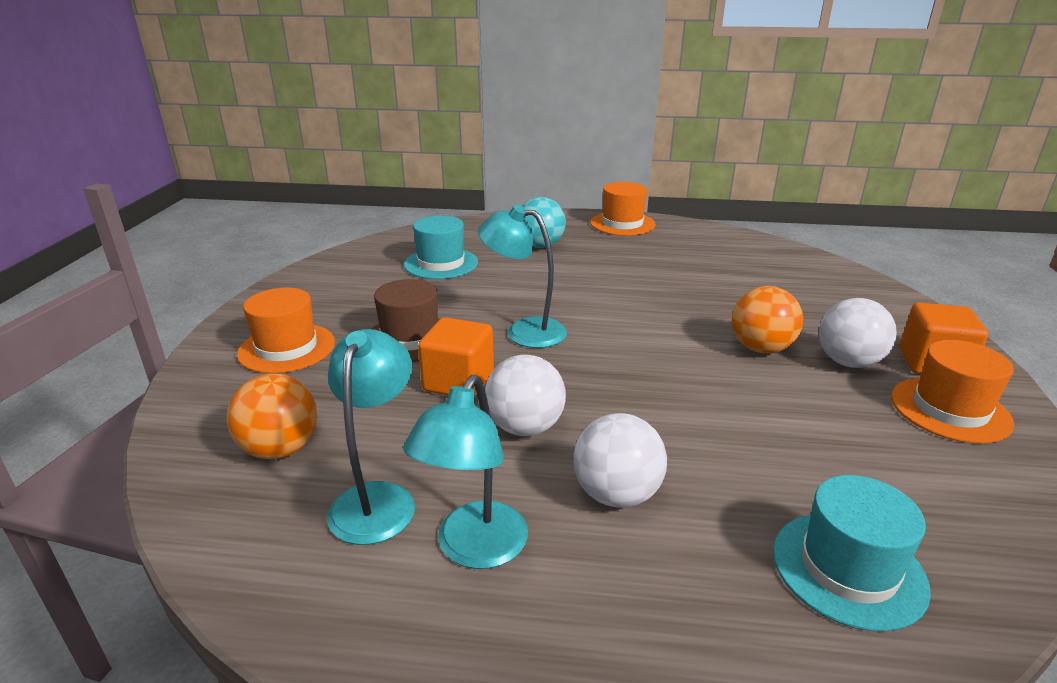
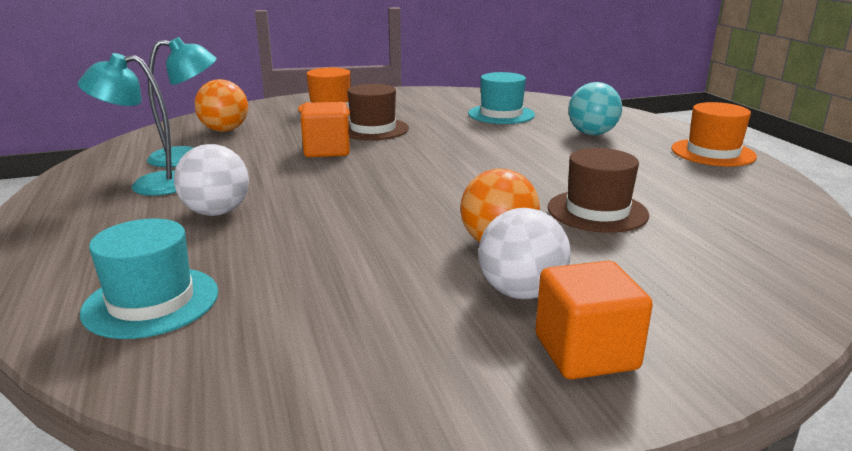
camera: 65 degrees right, 5 degrees down
turquoise lamp [478,205,567,348] -> none
white ball [485,355,566,436] -> none
orange hat [891,340,1014,444] -> none
none -> brown hat [548,148,649,233]

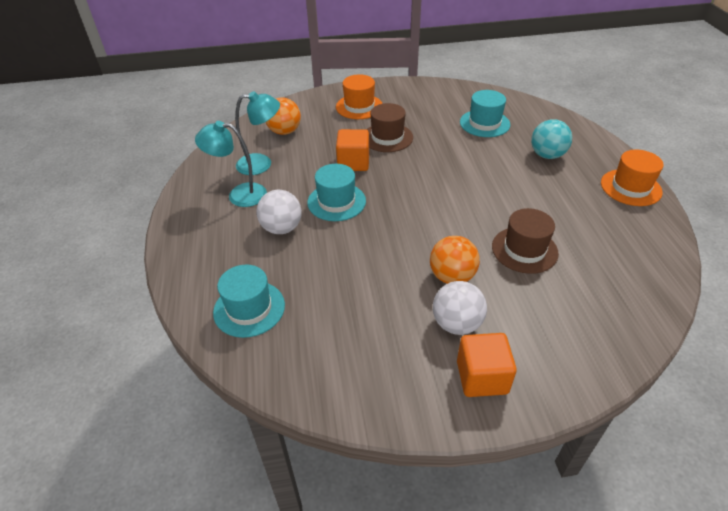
camera: 10 degrees right, 20 degrees up
none -> turquoise hat [307,164,366,221]

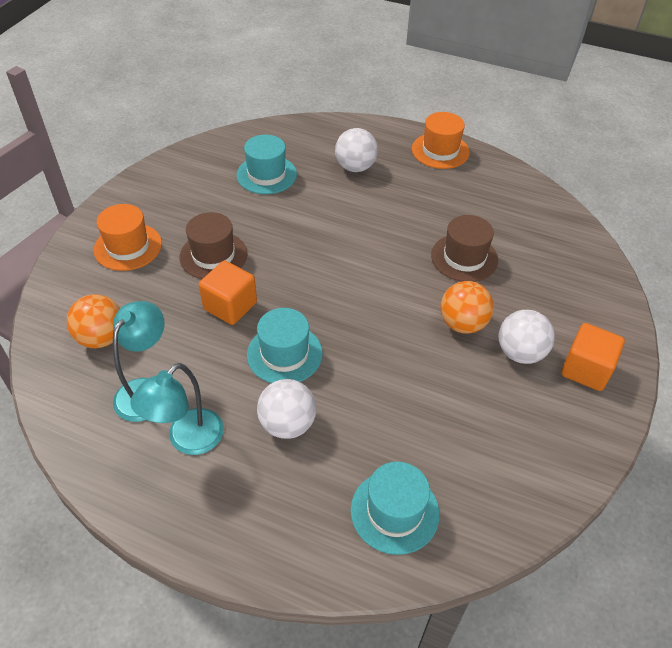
camera: 60 degrees left, 5 degrees up
turquoise ball [531,119,572,159] -> white ball [335,128,378,172]

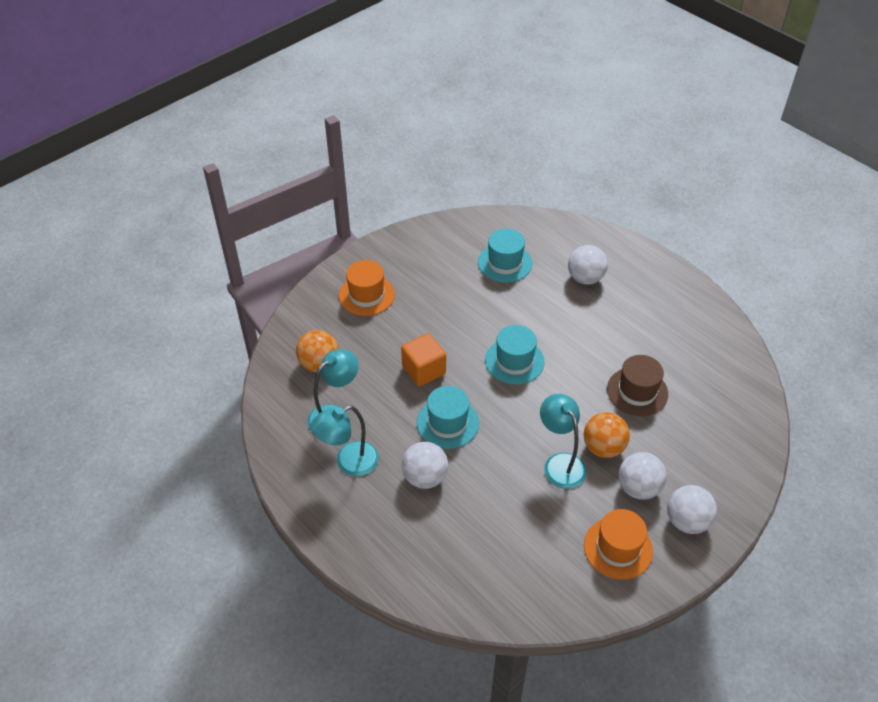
camera: 25 degrees right, 0 degrees up
brown hat [180,212,247,279] -> none
turquoise hat [351,462,440,555] -> turquoise hat moved to [485,325,545,385]
orange hat [412,112,470,169] -> orange hat moved to [584,509,653,580]
orange cube [561,323,625,391] -> white ball [667,485,717,534]
none -> turquoise lamp [540,394,587,489]

